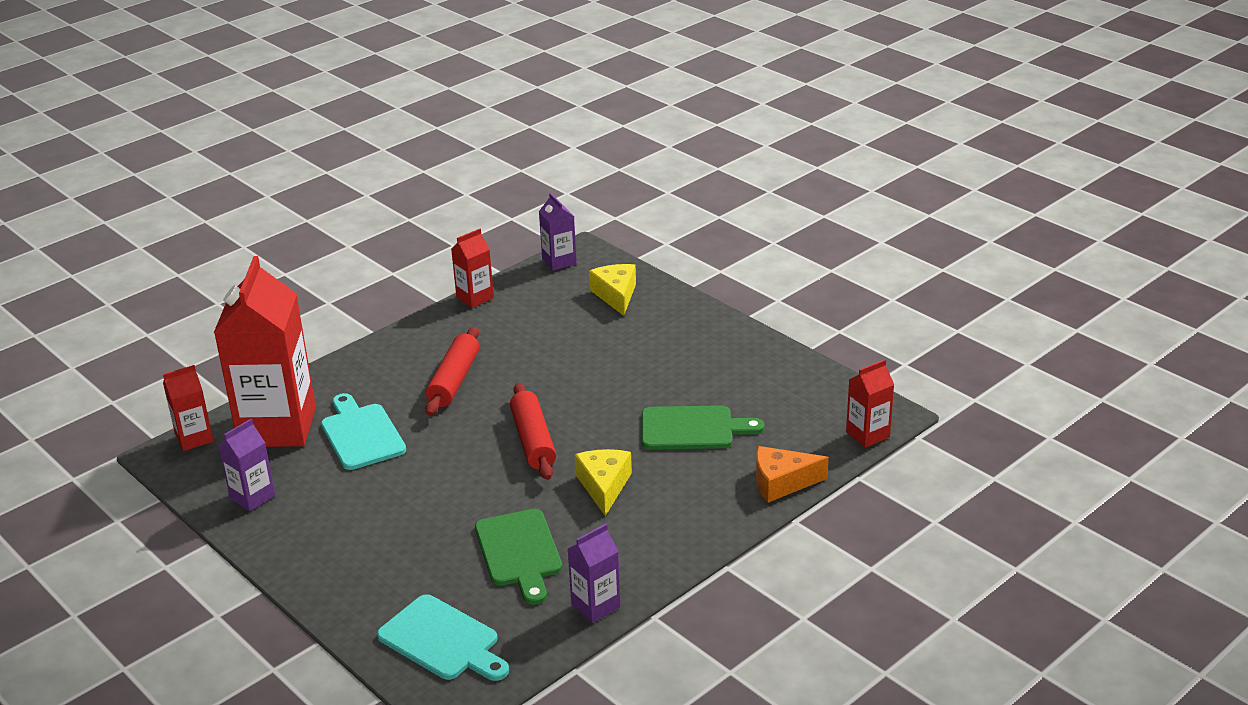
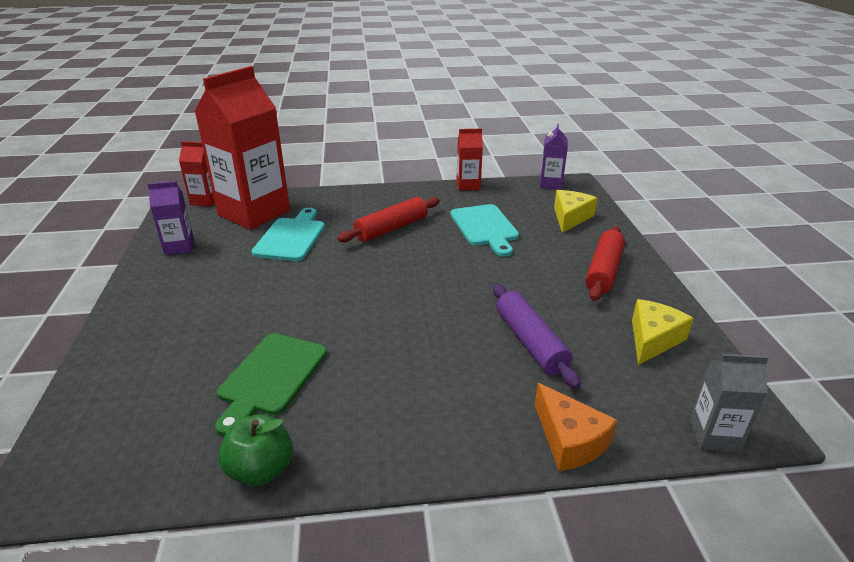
camera: 35 degrees right, 0 degrees up
turquoise cutting board [377,594,509,681] -> turquoise cutting board moved to [450,204,519,257]
red rolling pin [510,383,556,480] -> red rolling pin moved to [585,226,625,301]
purple carton [568,524,621,623] -> green apple [218,414,293,486]
yellow cheese [575,449,632,516] -> yellow cheese moved to [632,299,694,365]
green cutting board [642,405,764,450] -> purple rolling pin [493,284,581,389]
orange cheese [756,446,829,503] -> orange cheese turned 150 degrees counterclockwise [535,383,618,471]
red carton [846,359,894,448] -> grey carton [689,354,769,452]

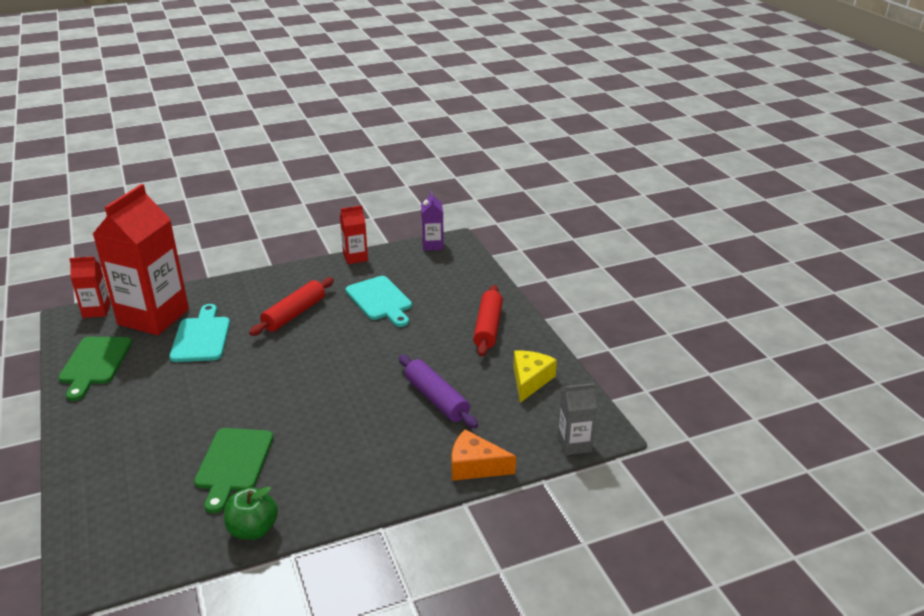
camera: 15 degrees left, 0 degrees up
purple carton [147,181,194,255] -> green cutting board [58,337,132,401]
orange cheese [535,383,618,471] -> orange cheese turned 150 degrees clockwise [451,429,516,481]
yellow cheese [554,190,597,233] -> none

